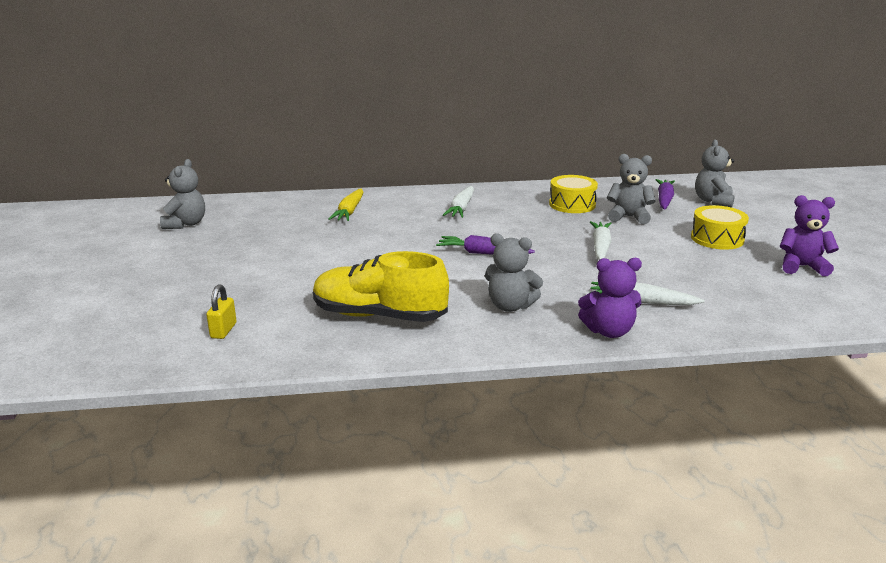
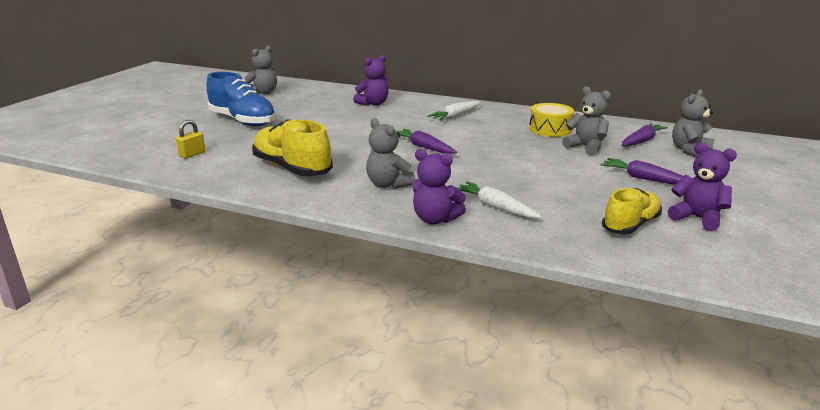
camera: 30 degrees right, 0 degrees up
yellow carrot [328,188,363,221] -> purple teddy bear [353,55,389,106]
white carrot [590,221,611,260] -> none
yellow drum [691,205,749,250] -> purple carrot [600,158,683,185]
none -> blue shoe [206,72,276,126]
none -> yellow shoe [602,188,662,234]

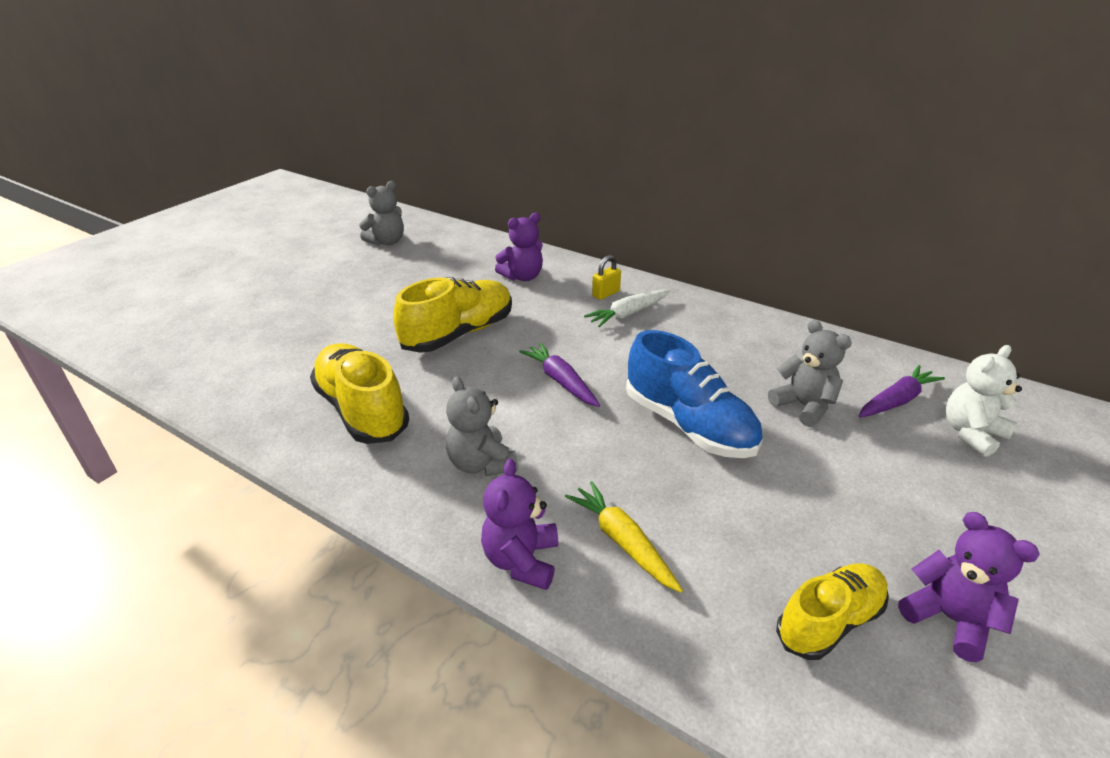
camera: 10 degrees right, 10 degrees up
yellow padlock [176,120,205,158] -> yellow padlock moved to [592,255,621,300]
blue shoe [206,72,276,126] -> blue shoe moved to [626,330,763,458]
purple teddy bear [412,149,466,224] -> purple teddy bear turned 60 degrees clockwise [481,459,559,590]
white carrot [457,181,542,218] -> yellow carrot [565,481,683,593]
yellow drum [529,103,574,137] -> none
purple carrot [600,158,683,185] -> none
grey teddy bear [672,89,715,157] -> white teddy bear [946,345,1022,457]
none -> yellow shoe [393,277,512,353]

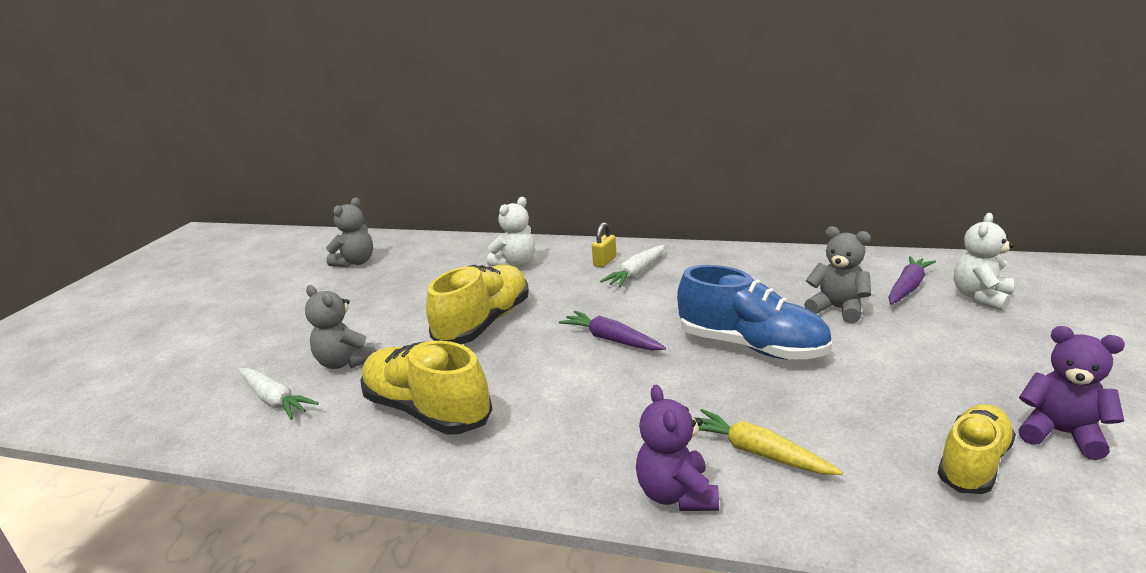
camera: 15 degrees left, 10 degrees down
grey teddy bear [446,376,518,476] -> grey teddy bear moved to [305,285,377,369]
purple teddy bear [495,213,543,281] -> white teddy bear [487,197,535,267]
none -> white carrot [238,368,319,420]

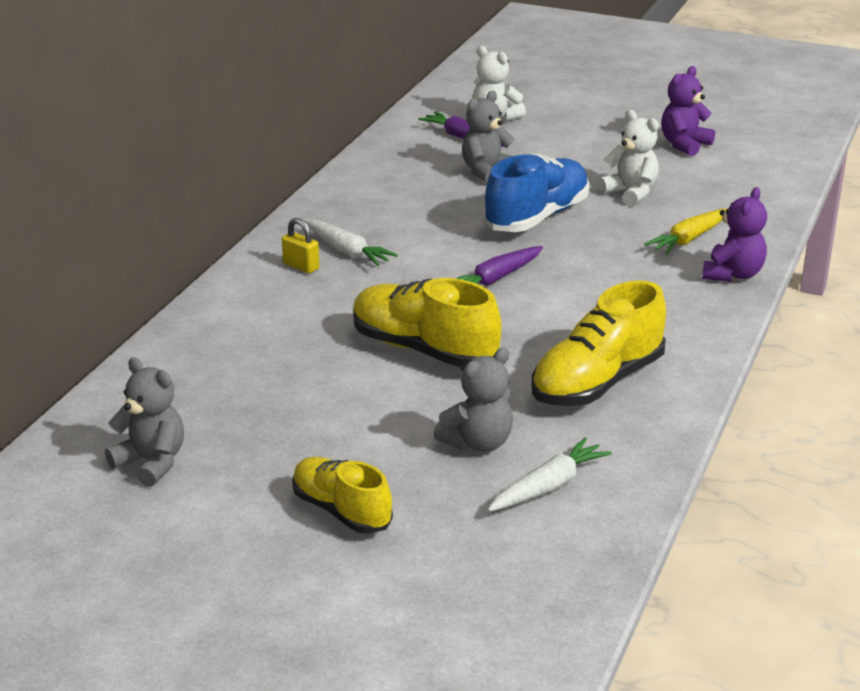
camera: 85 degrees left, 5 degrees up
white teddy bear [487,197,535,267] -> white teddy bear moved to [598,110,659,206]
purple teddy bear [636,385,719,511] -> purple teddy bear turned 60 degrees counterclockwise [702,187,767,282]
yellow shoe [938,404,1016,494] -> yellow shoe moved to [292,457,393,534]

